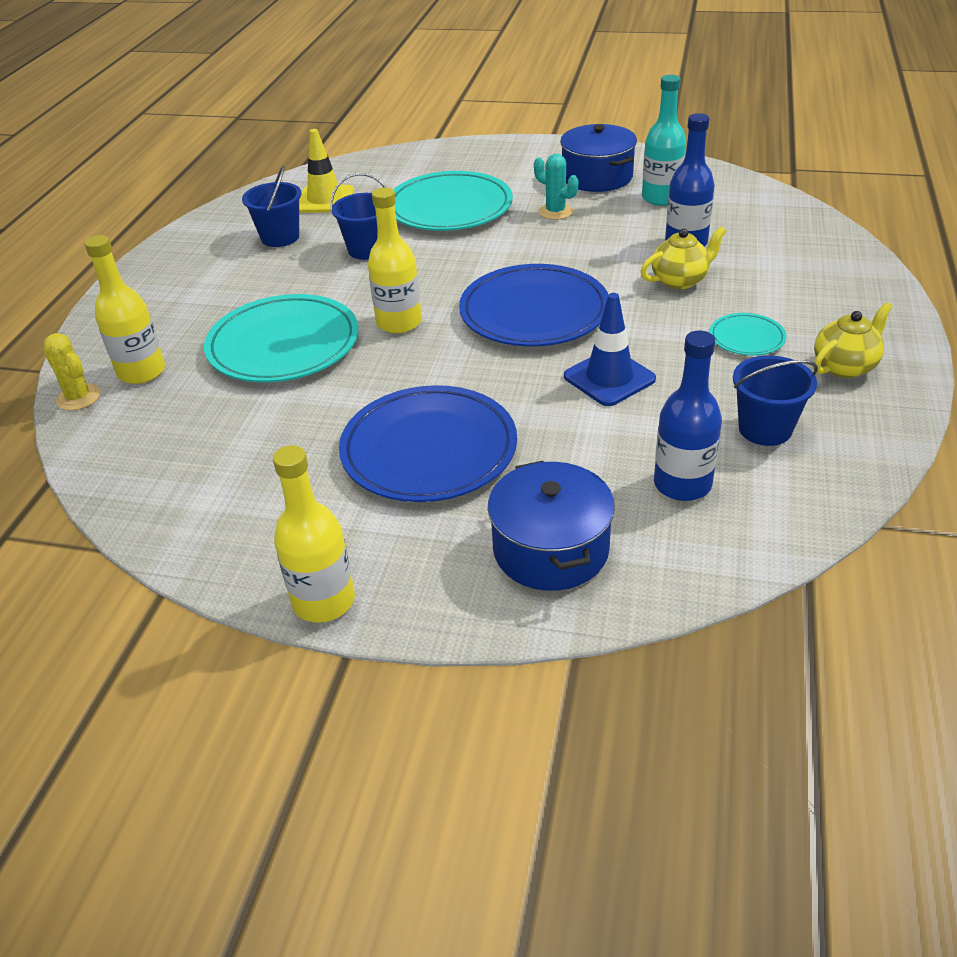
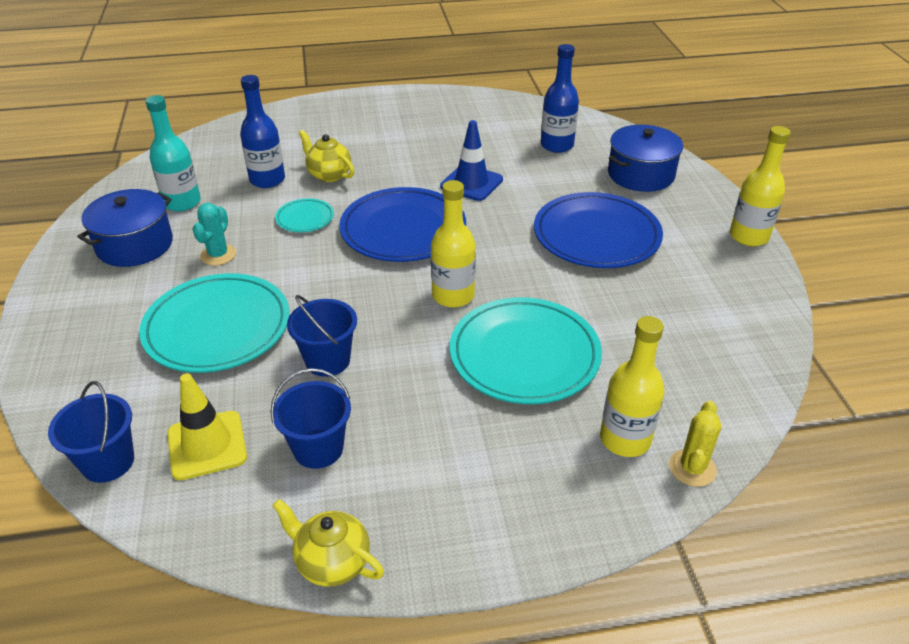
camera: 115 degrees left, 0 degrees up
turquoise plate [710,313,787,356] -> turquoise plate moved to [275,198,334,232]
blue bucket [733,355,818,446] -> blue bucket moved to [48,381,134,483]
yellow teapot [814,302,893,378] -> yellow teapot moved to [272,499,384,587]

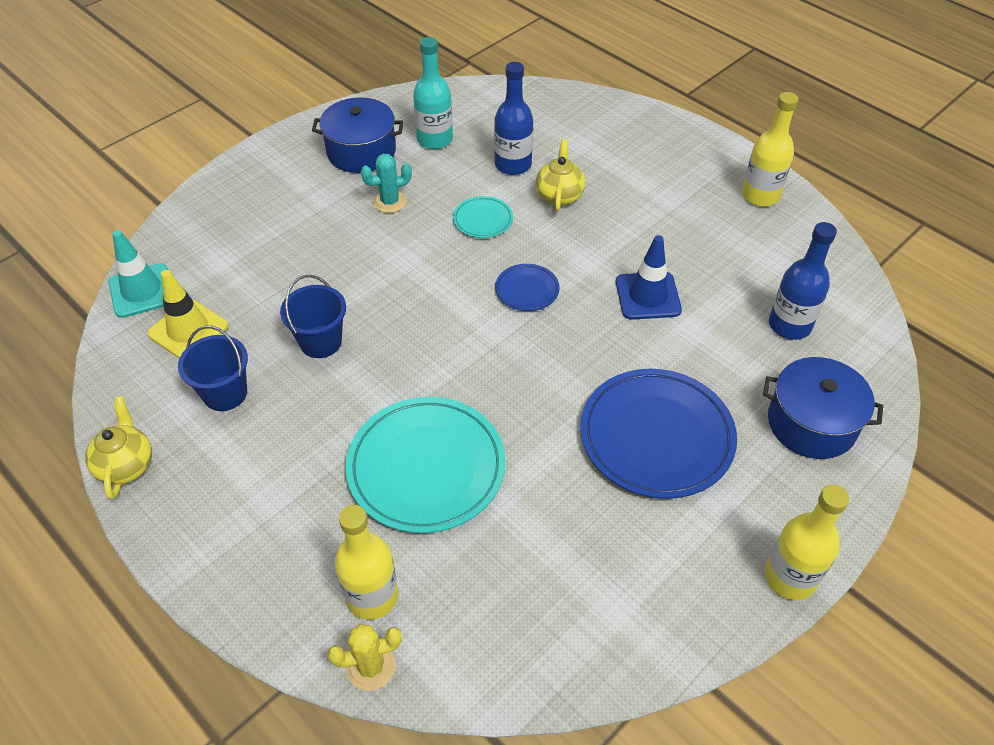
camera: 55 degrees right, 10 degrees up
blue bucket [48,381,134,483] -> turquoise traffic cone [108,230,168,318]
turquoise plate [139,273,290,373] -> none
blue plate [339,187,466,262] -> blue plate [495,264,560,311], size x0.47
yellow bottle [431,180,476,308] -> yellow bottle moved to [742,92,798,206]

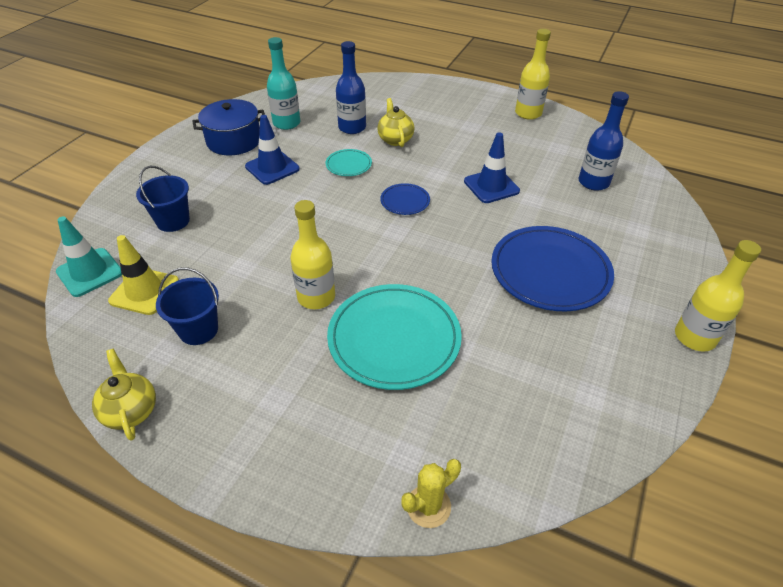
camera: 20 degrees left, 5 degrees down
blue bucket [280,275,346,358] -> blue bucket moved to [136,166,190,232]
yellow bottle [335,505,398,620] -> yellow bottle moved to [290,200,335,309]
turquoise cactus [361,154,412,213] -> blue traffic cone [245,115,300,185]
blue pot [763,357,883,459] -> none

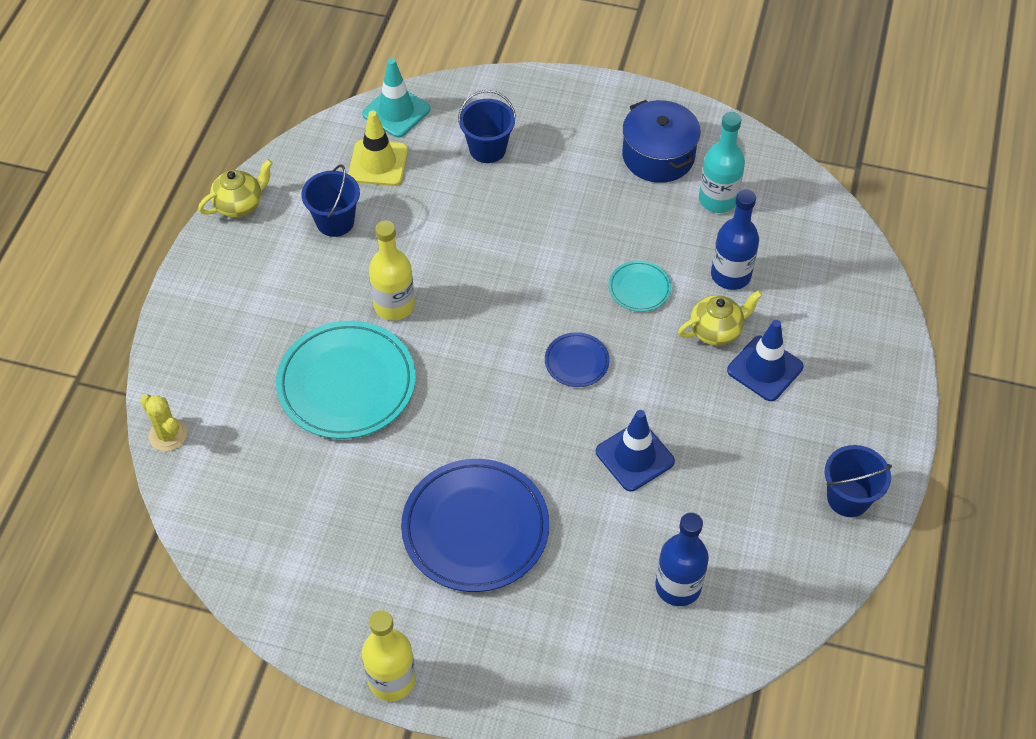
camera: 80 degrees right, 10 degrees up
blue traffic cone [245,115,300,185] -> blue traffic cone moved to [727,320,804,401]
yellow bottle [515,29,551,120] -> blue bucket [825,445,892,517]

